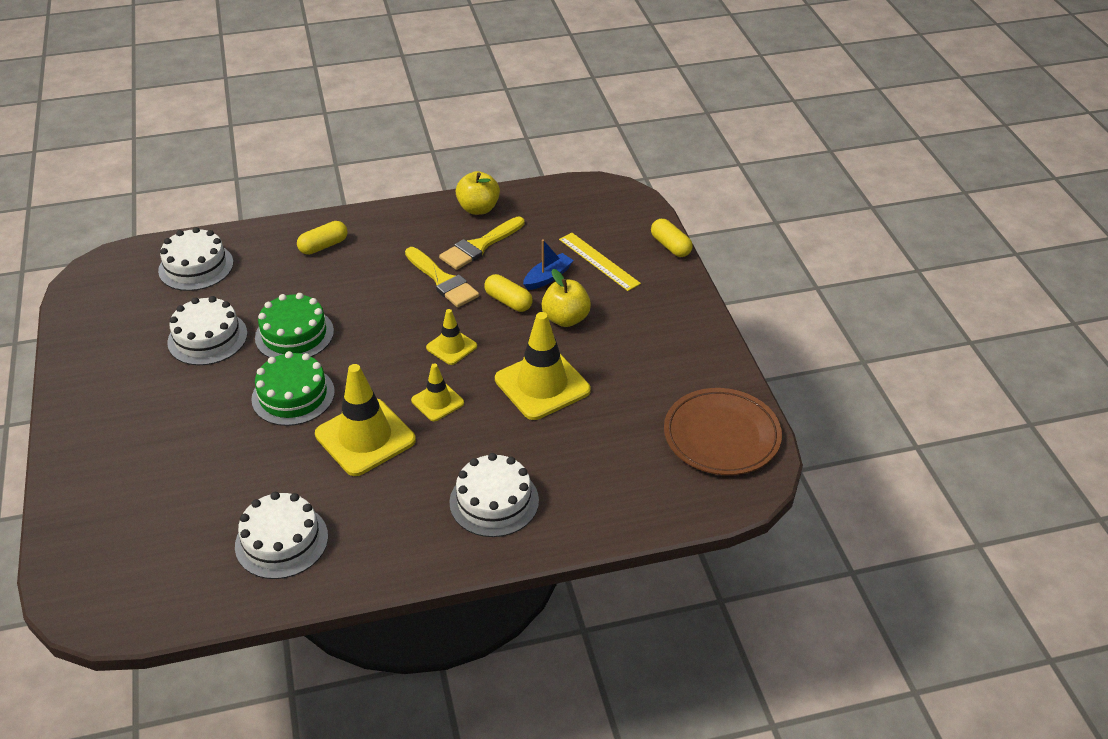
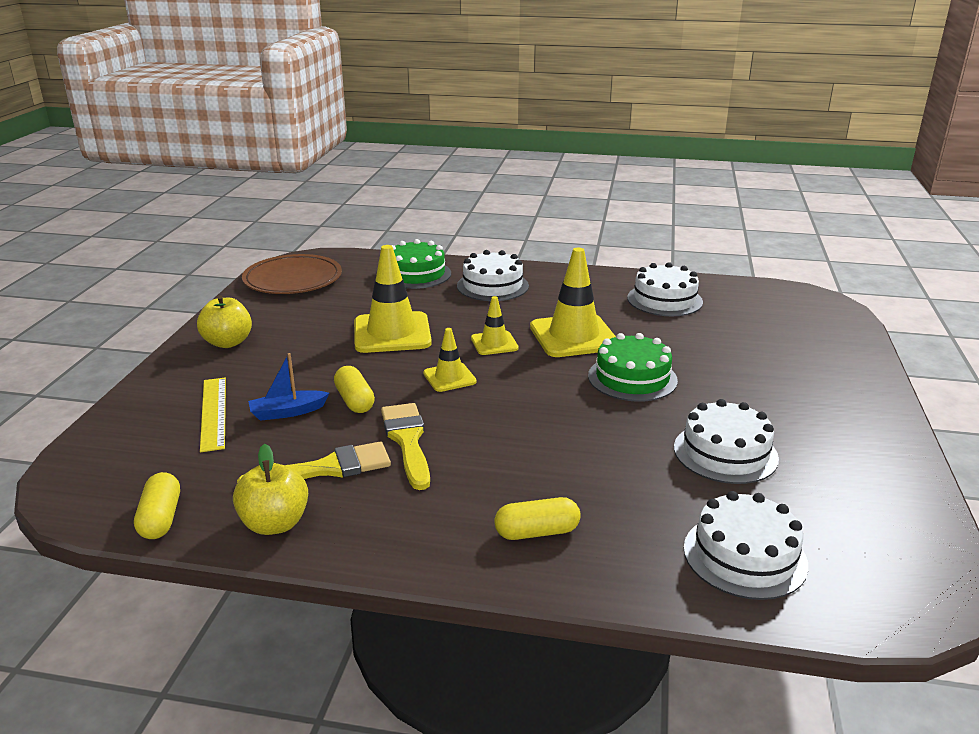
camera: 155 degrees left, 15 degrees down
green cake [255,293,334,358] -> green cake moved to [391,239,451,289]
yellow apple [542,269,591,327] -> yellow apple moved to [197,295,252,348]
yellow capsule [651,219,693,257] -> yellow capsule moved to [134,472,180,539]

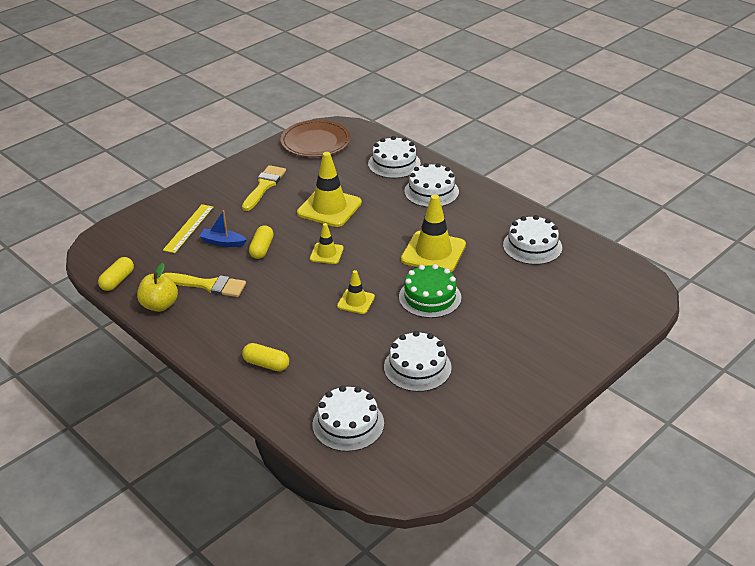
camera: 35 degrees right, 10 degrees up
yellow apple [197,295,252,348] -> none
yellow brush [381,403,430,490] -> yellow brush moved to [242,165,286,211]
green cake [391,239,451,289] -> white cake [368,136,421,178]
yellow traffic cone [471,296,519,355] -> yellow traffic cone moved to [337,270,375,314]

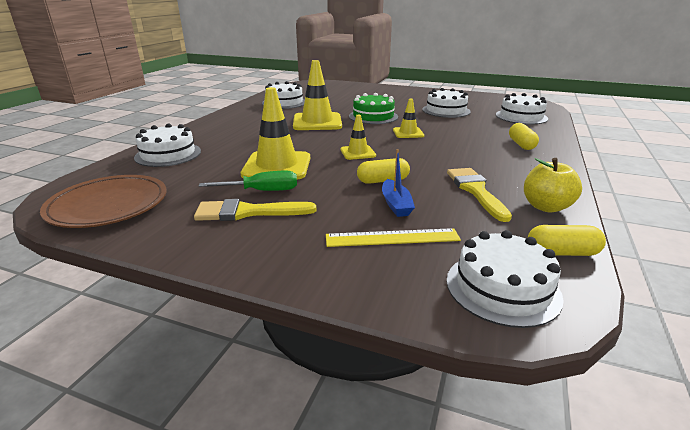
camera: 115 degrees left, 10 degrees down
white cake [404,163,459,207] -> white cake moved to [446,230,564,328]
none -> green screwdriver [199,171,297,191]

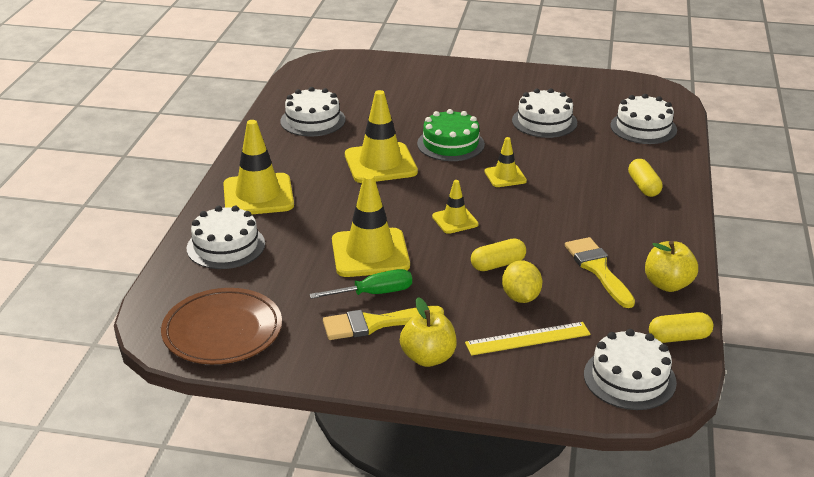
camera: 10 degrees left, 5 degrees up
blue boat [382,149,415,217] -> yellow lemon [502,260,542,303]
none -> yellow traffic cone [223,120,294,214]
none -> yellow apple [400,297,457,367]

